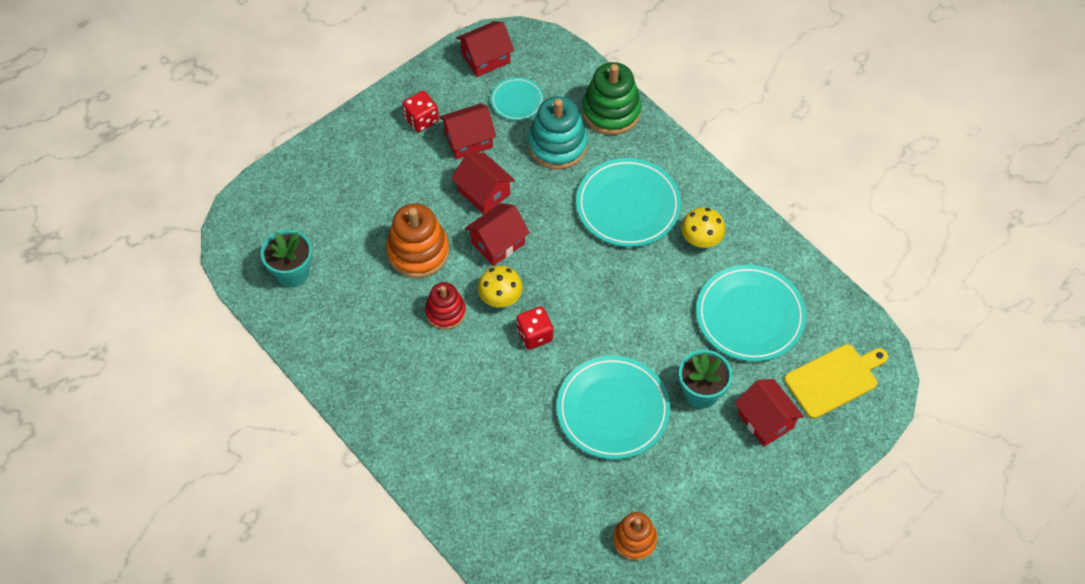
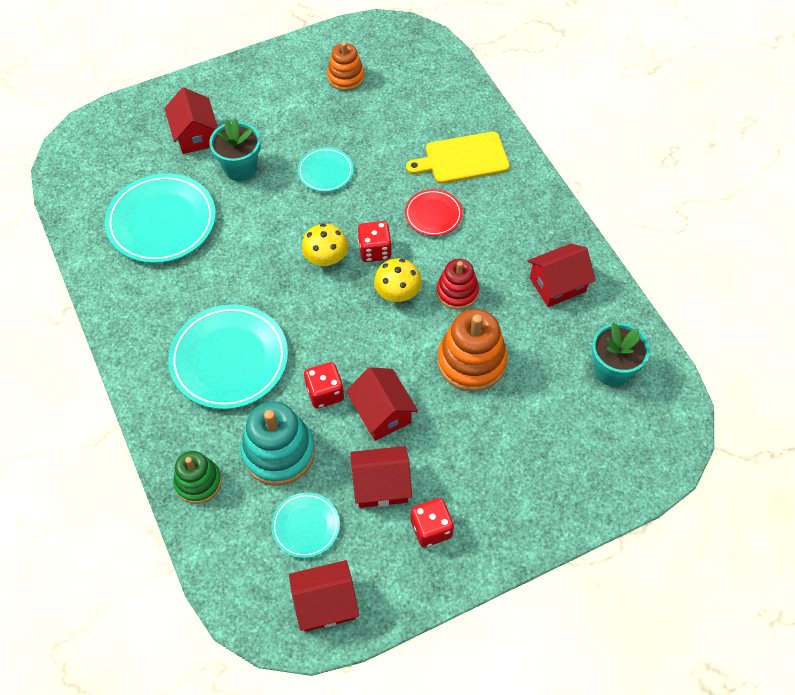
camera: 165 degrees left, 0 degrees up
red house [465,203,530,266] -> red house moved to [528,244,596,307]
turquoise plate [557,356,670,460] -> turquoise plate [297,147,354,192], size x0.53
green stacking toy [582,62,641,135] -> green stacking toy [173,451,222,504], size x0.63
yellow mushroom [681,207,725,248] -> yellow mushroom moved to [302,223,348,266]
yellow cutting board [784,344,888,419] -> yellow cutting board moved to [406,131,510,184]
none -> red dice [304,362,344,409]
none -> red plate [405,189,463,236]

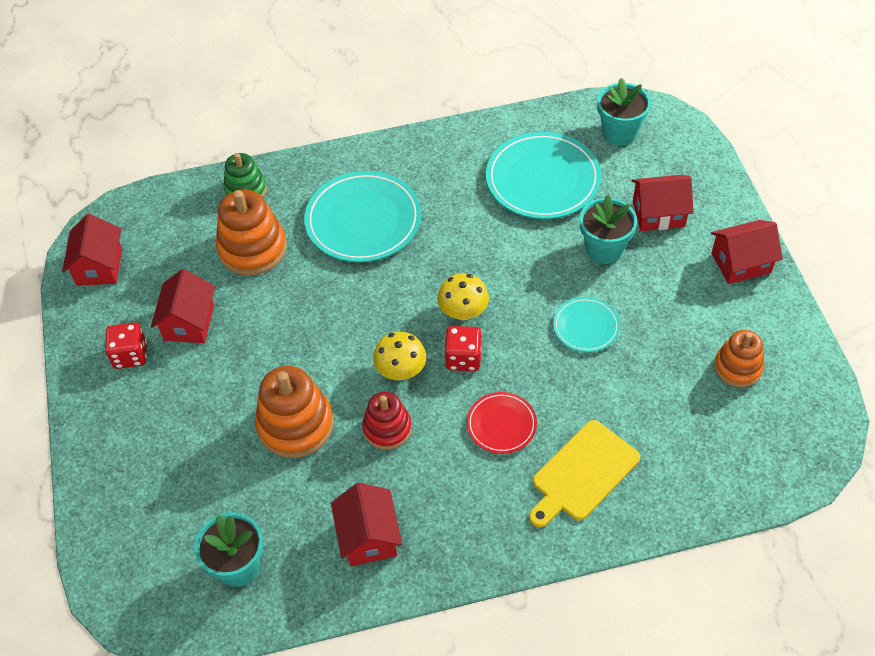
camera: 105 degrees right, 5 degrees down
turquoise stacking toy [241,401,315,485] -> orange stacking toy [216,189,287,275]
turquoise plate [271,492,340,558] -> none
red dice [304,362,344,409] -> none
red house [346,367,418,441] -> red house moved to [711,220,783,284]
yellow cutting board [406,131,510,184] -> yellow cutting board turned 135 degrees counterclockwise [529,420,640,528]
none -> turquoise flower pot [597,78,651,146]

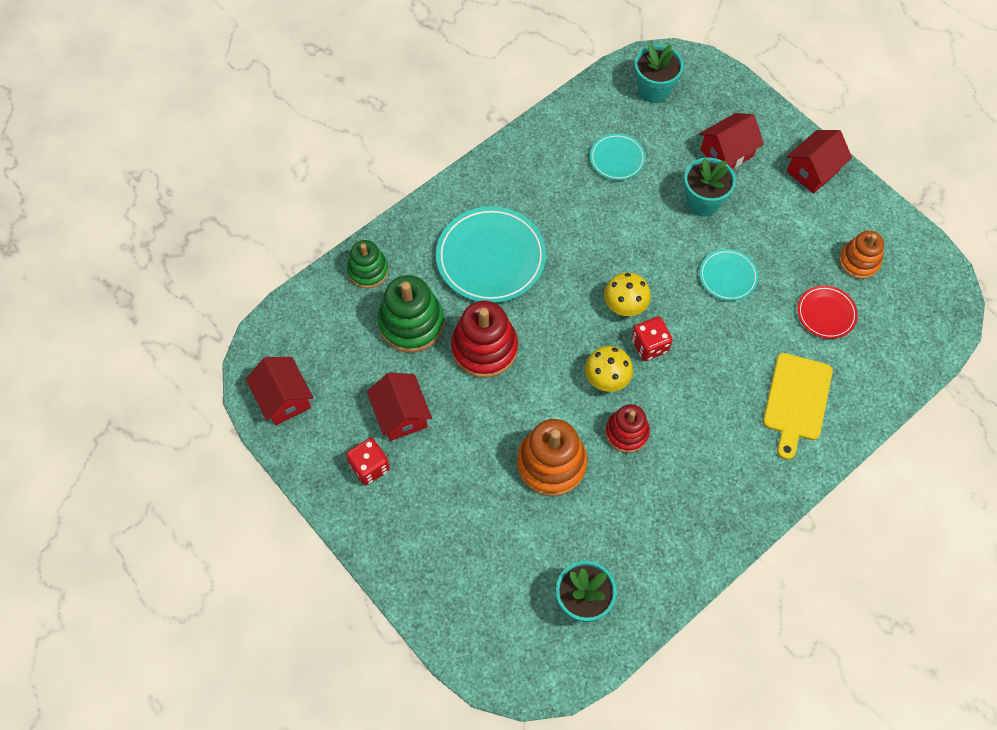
camera: 30 degrees left, 10 degrees up
orange stacking toy [216,189,287,275] -> green stacking toy [378,275,444,353]
red house [331,483,402,566] -> none
red plate [467,392,537,454] -> red plate moved to [797,285,858,339]
turquoise plate [486,132,601,219] -> turquoise plate [590,133,646,180], size x0.53
none -> red stacking toy [451,301,518,378]

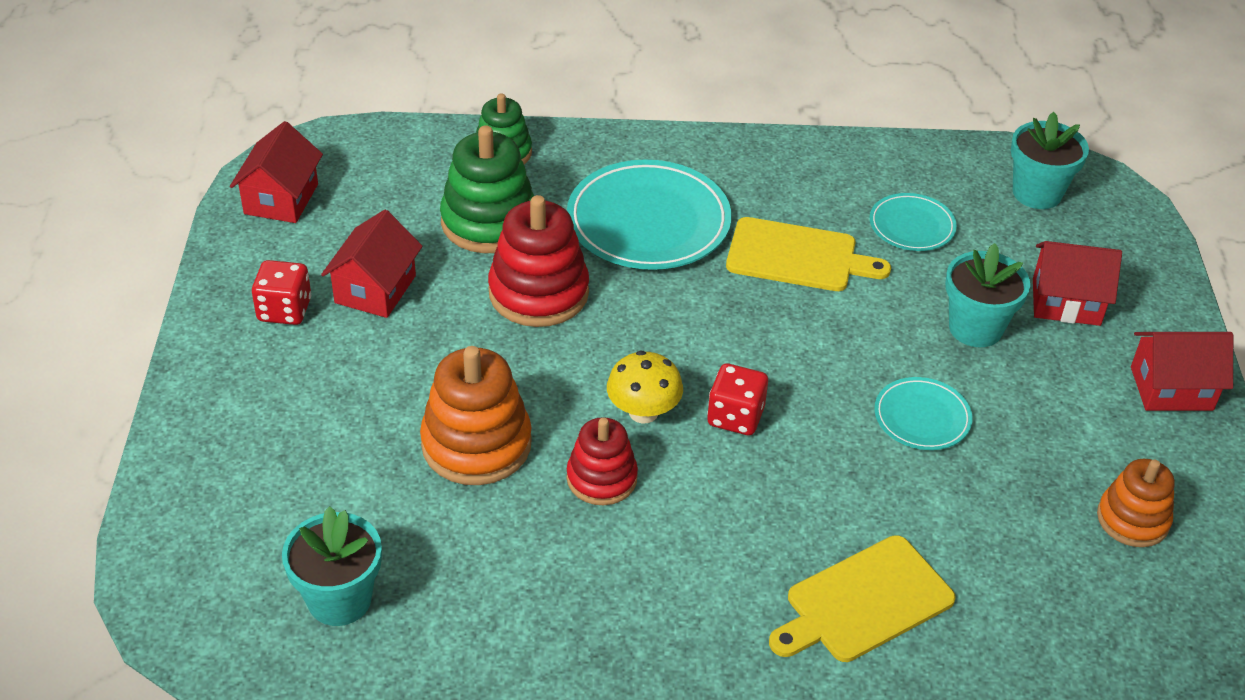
camera: 40 degrees right, 20 degrees down
yellow mushroom [604,272,651,316] -> none
red plate [797,285,858,339] -> none
none -> yellow cutting board [726,217,891,291]

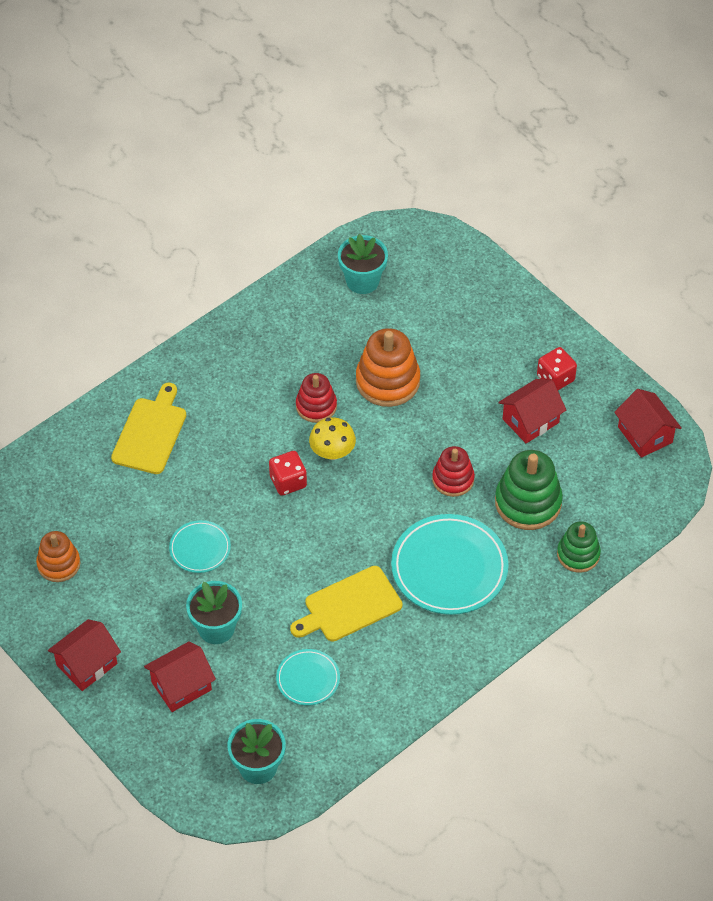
camera: 140 degrees right, 10 degrees up
red house [321,210,423,318] -> red house turned 75 degrees clockwise [498,379,566,443]
red stacking toy [488,195,589,327] -> red stacking toy [432,446,475,497], size x0.63

